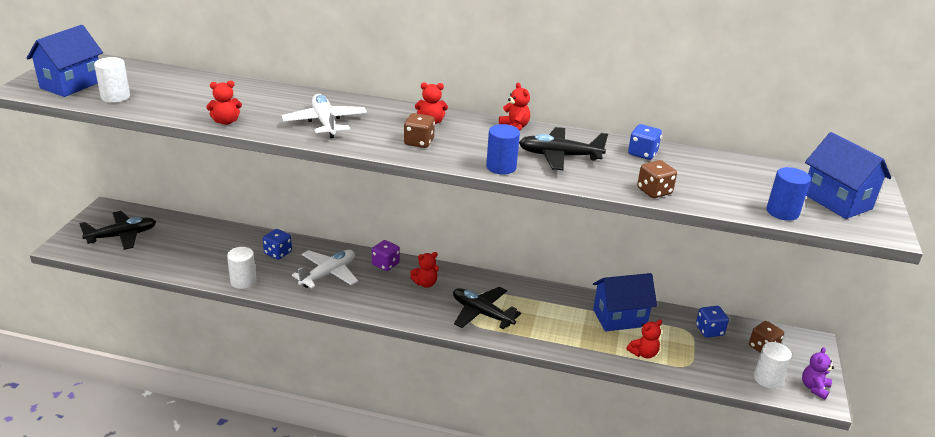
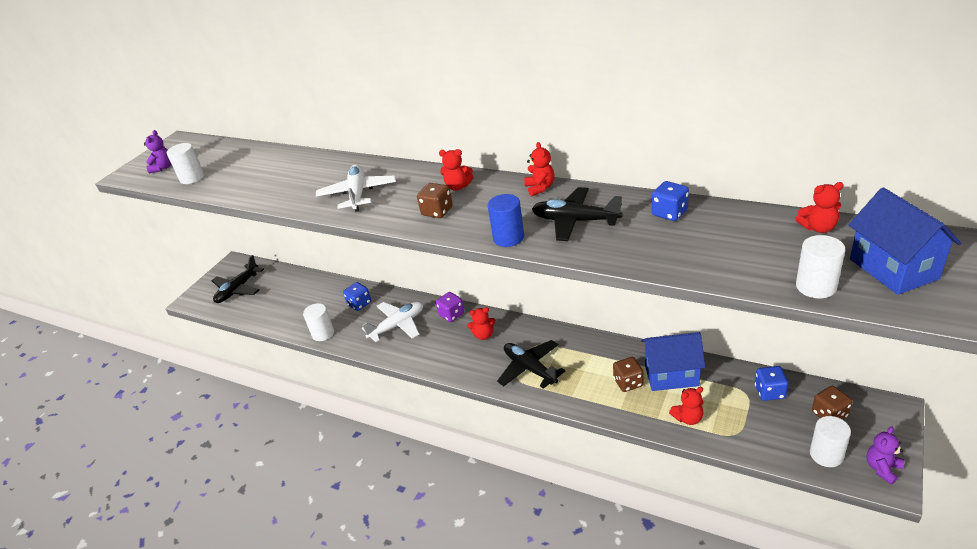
camera: 20 degrees right, 5 degrees up
blue house [26,25,103,97] -> purple teddy bear [144,130,171,173]
black plane [79,211,156,250] -> black plane turned 135 degrees clockwise [212,255,264,303]
red teddy bear [206,81,242,125] -> red teddy bear moved to [796,182,844,233]
brown dice [637,160,677,198] -> brown dice moved to [613,357,644,392]
blue cylinder [767,167,811,221] -> white cylinder [796,235,845,298]

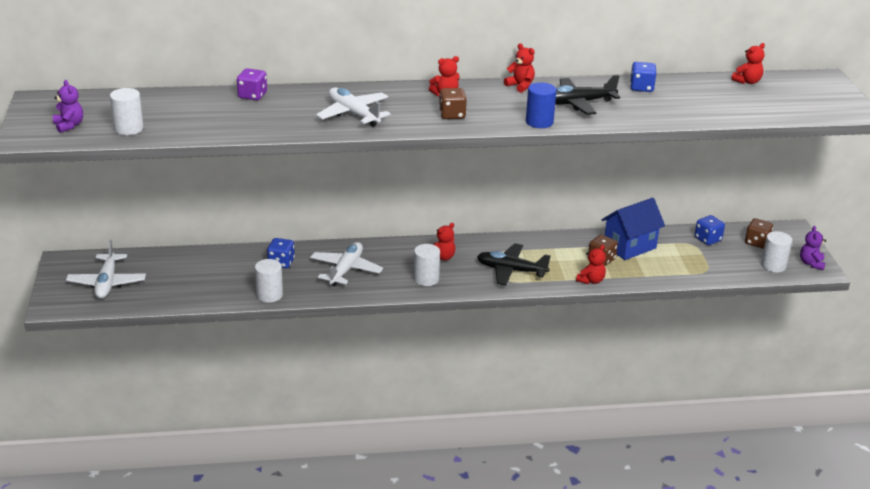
camera: 40 degrees left, 5 degrees down
black plane [212,255,264,303] -> white plane [66,239,146,299]
purple dice [436,292,464,322] -> purple dice moved to [237,68,267,100]
red teddy bear [669,387,703,425] -> red teddy bear moved to [576,245,606,284]
white cylinder [796,235,845,298] -> white cylinder moved to [414,244,440,286]
blue house [849,187,962,295] -> none

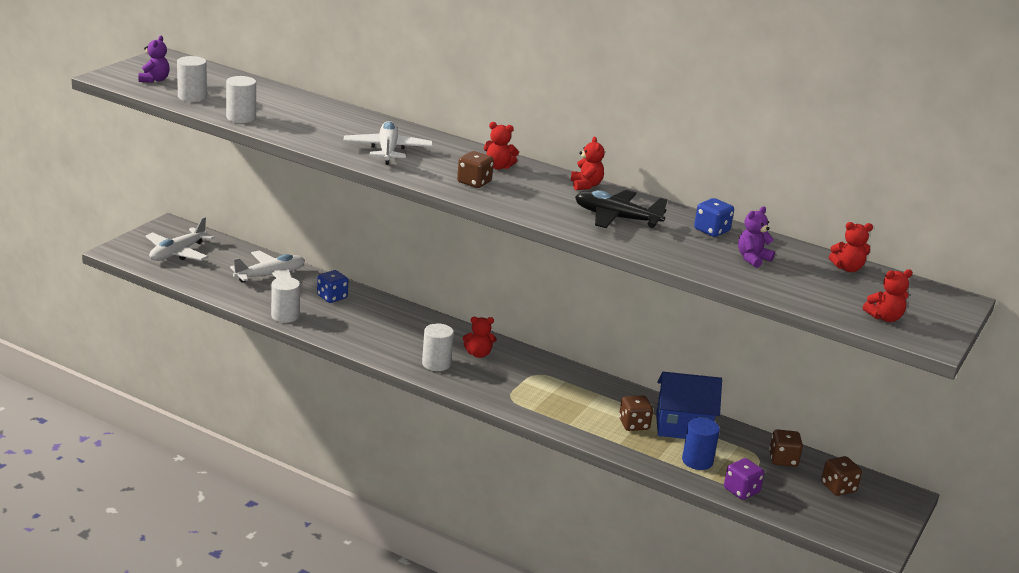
camera: 35 degrees right, 5 degrees down
purple dice [237,68,267,100] -> purple dice moved to [724,458,764,500]
white plane [310,242,383,286] -> white plane moved to [230,250,305,283]
black plane [477,243,551,285] -> none
blue cylinder [526,82,557,128] -> blue cylinder moved to [682,418,720,470]
red teddy bear [576,245,606,284] -> red teddy bear moved to [863,269,913,322]
blue dice [695,215,725,245] -> brown dice [769,429,803,467]
white cylinder [761,231,792,273] -> white cylinder moved to [226,76,256,123]
purple teddy bear [800,226,826,270] -> purple teddy bear moved to [738,206,775,268]

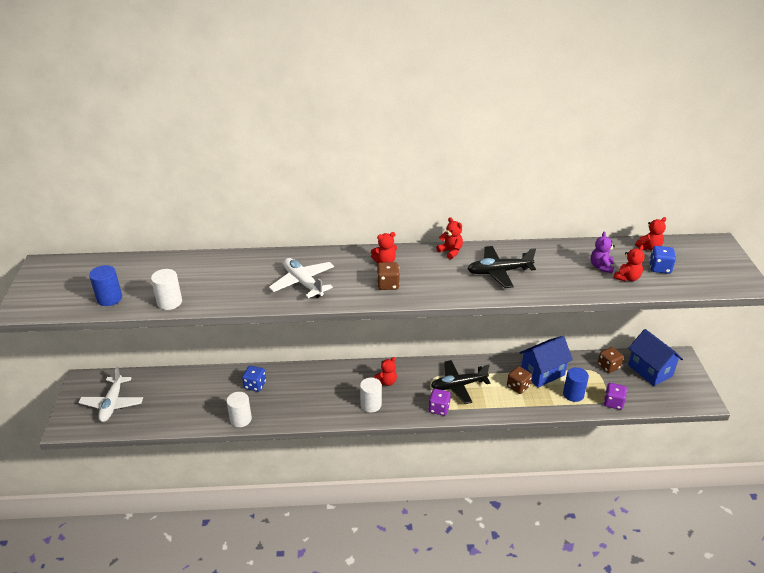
camera: 30 degrees left, 10 degrees up
purple teddy bear [138,36,170,83] -> none
white cylinder [177,56,207,102] -> blue cylinder [89,265,122,306]
white plane [230,250,305,283] -> none
blue dice [694,198,734,237] -> blue dice moved to [649,246,676,274]
brown dice [821,456,862,496] -> blue house [628,329,683,386]
red teddy bear [863,269,913,322] -> red teddy bear moved to [614,245,645,282]
none -> purple dice [428,389,451,416]
none -> black plane [431,360,490,404]

